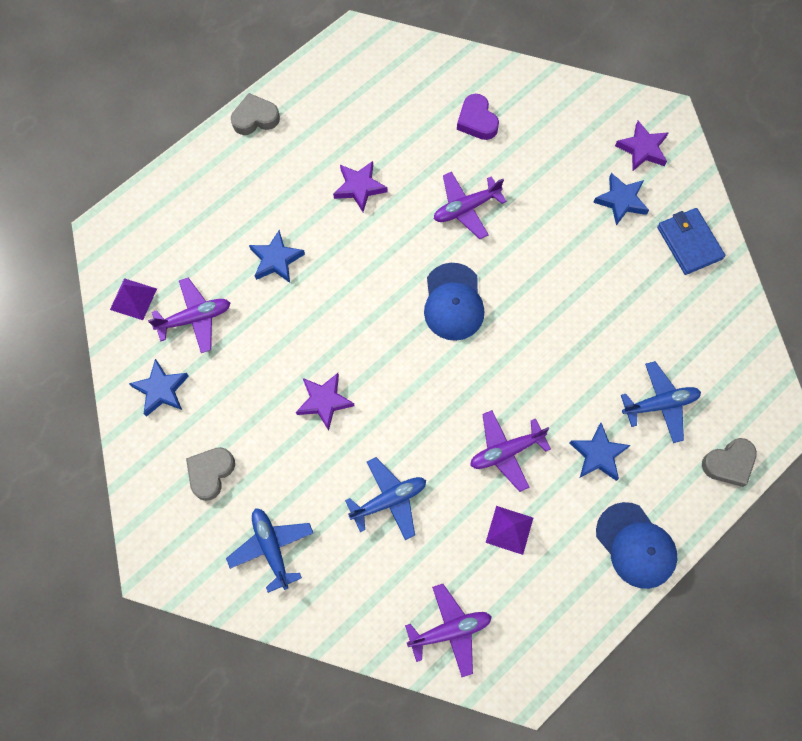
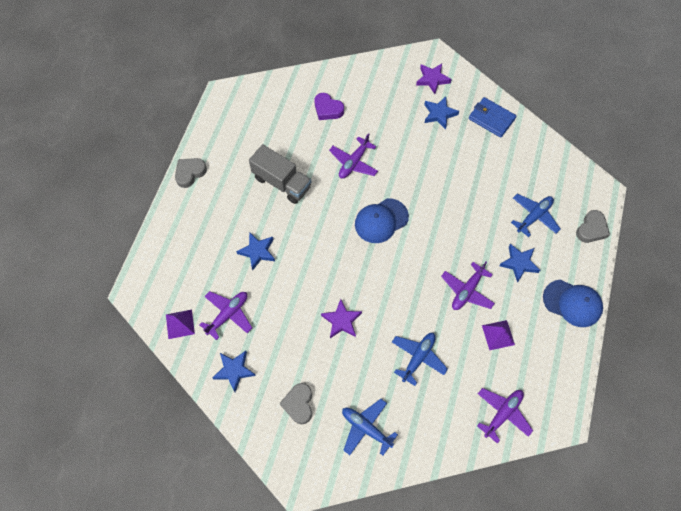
camera: 30 degrees left, 5 degrees down
purple star [333,161,387,212] -> grey truck [249,144,311,204]
blue cap [424,263,484,341] -> blue cap turned 90 degrees clockwise [355,198,409,243]

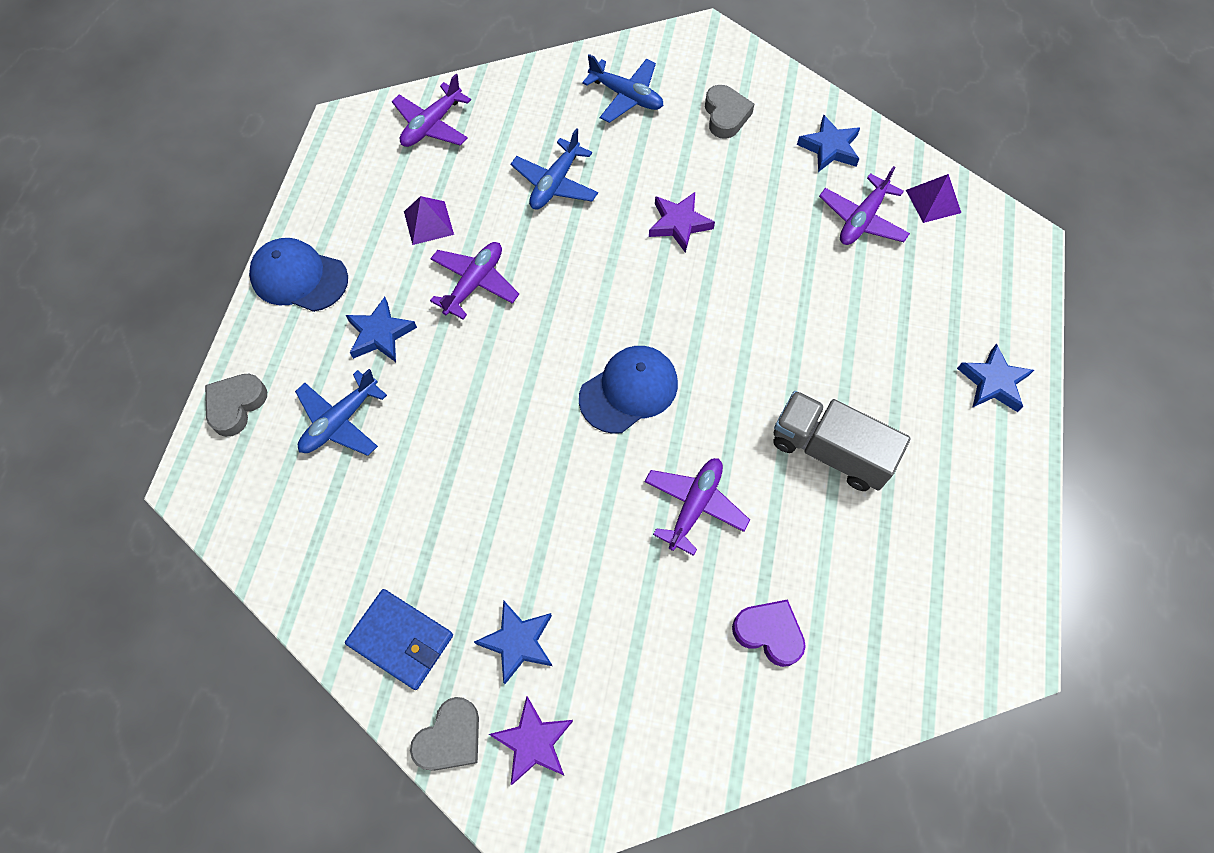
camera: 175 degrees right, 0 degrees up
grey heart [175,158,207,188] -> grey heart moved to [410,697,479,771]
blue star [236,232,275,270] -> blue star moved to [957,343,1034,412]

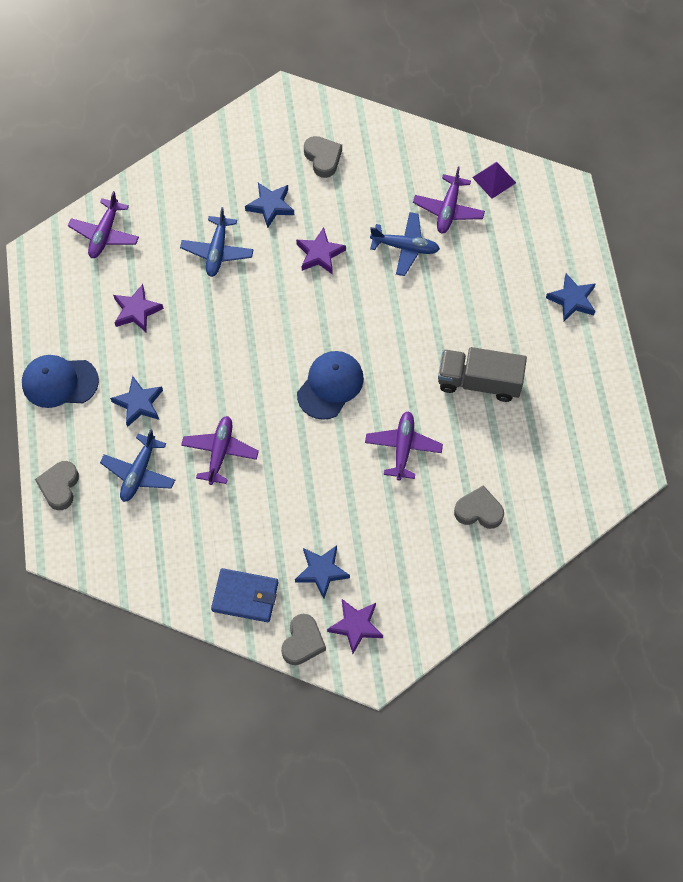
camera: 20 degrees left, 0 degrees up
purple pyramid [404,196,454,245] -> purple star [113,284,164,332]
purple plane [430,242,519,320] -> purple plane moved to [181,416,259,485]
blue plane [582,54,663,123] -> blue plane moved to [370,212,440,276]
purple heart [732,599,806,667] -> grey heart [454,485,504,529]
blue star [797,115,860,172] -> blue star moved to [245,183,294,228]

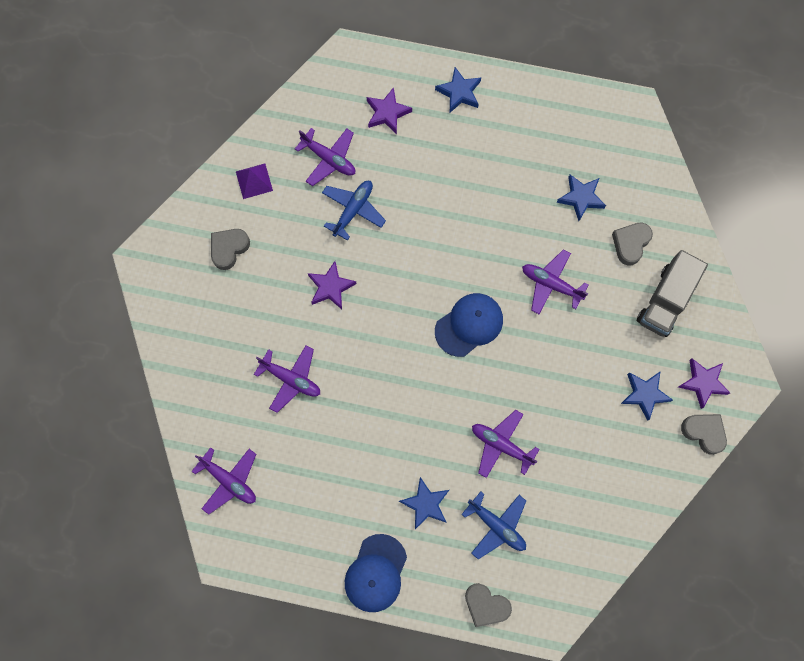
camera: 70 degrees left, 10 degrees up
purple star [113,284,164,332] -> purple star moved to [367,87,412,134]
blue plane [180,207,254,277] -> purple plane [254,345,320,413]
blue wallet [211,568,279,622] -> none
blue star [245,183,294,228] -> blue star moved to [556,174,606,221]
blue cap [297,351,364,420] -> blue cap turned 90 degrees clockwise [435,293,503,357]
grey heart [304,136,342,178] -> grey heart turned 45 degrees counterclockwise [211,229,250,270]
grey truck [438,347,527,402] -> grey truck moved to [637,250,708,337]
purple pyramid [472,162,516,199] -> purple pyramid moved to [236,163,273,199]

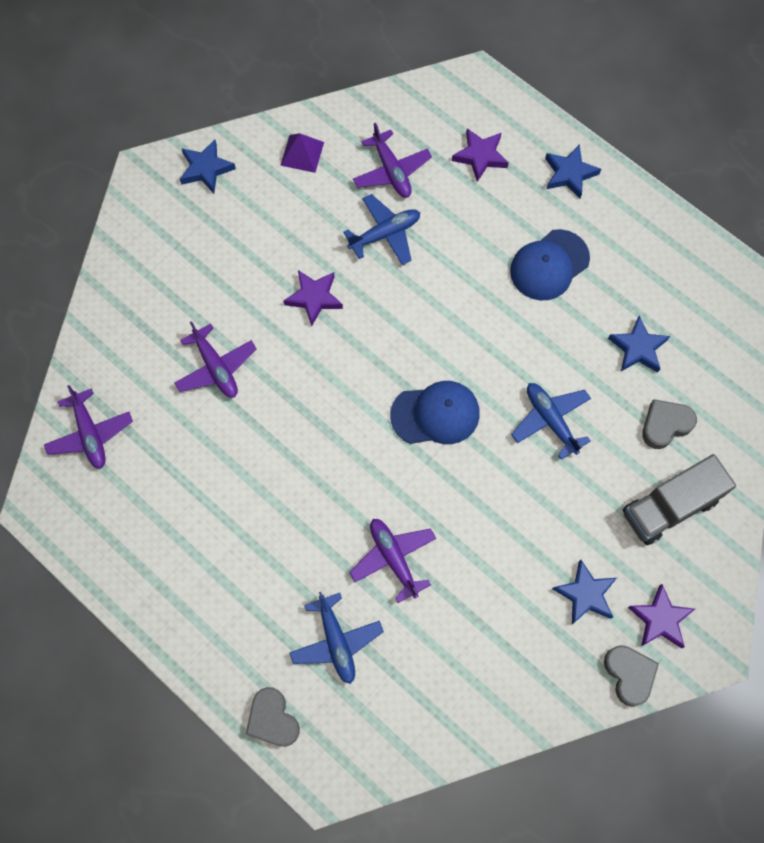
camera: 30 degrees right, 5 degrees down
grey heart [211,229,250,270] -> none
blue cap [345,534,407,612] -> blue cap moved to [510,229,590,300]
blue star [399,477,449,529] -> blue star moved to [180,139,236,193]
purple plane [522,250,589,314] -> blue plane [511,383,591,459]

